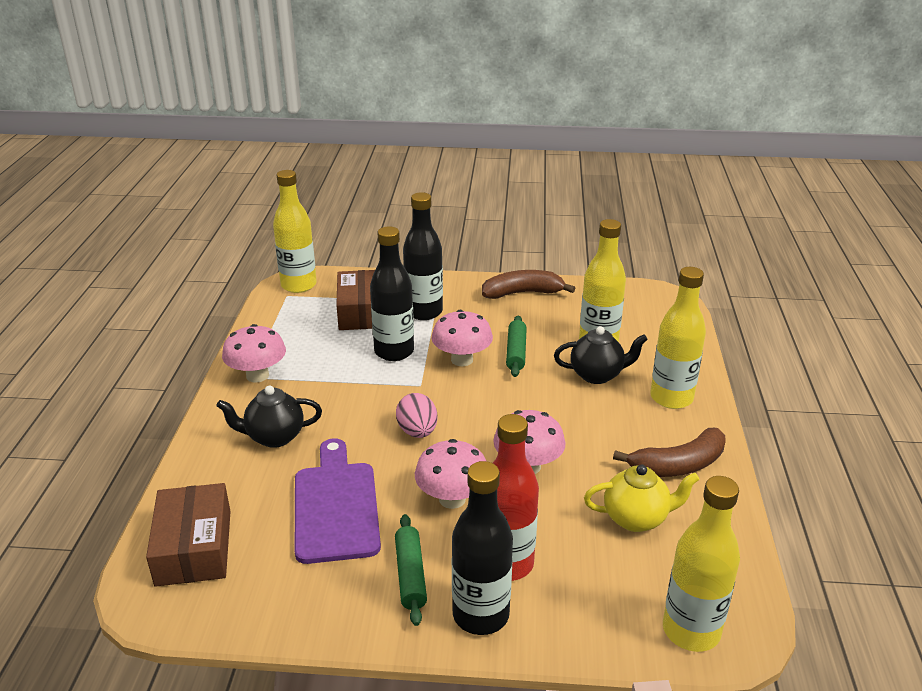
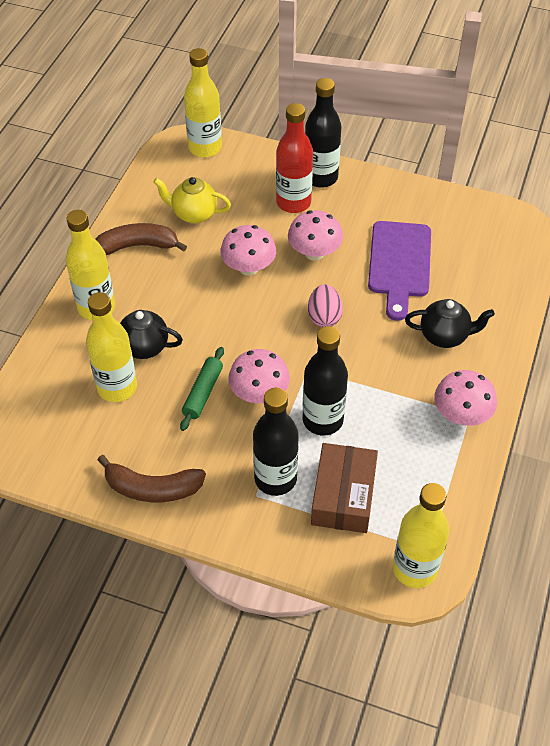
camera: 165 degrees left, 20 degrees up
brown box [146,483,231,587] -> none
green rolling pin [395,514,427,626] -> none

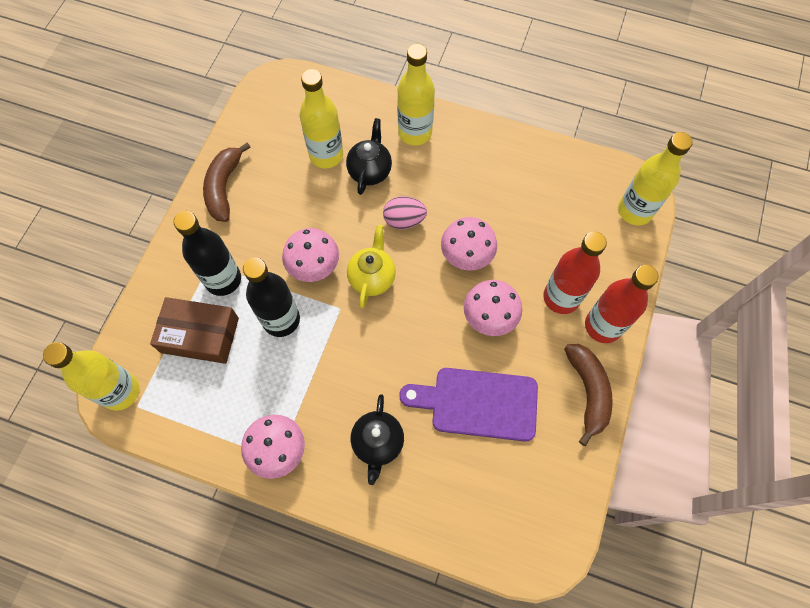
camera: 90 degrees right, 15 degrees up
brown banana [95,223,187,255] -> brown banana moved to [564,344,613,446]
yellow teapot [153,177,231,224] -> yellow teapot moved to [347,225,396,308]
green rolling pin [180,347,224,431] -> none
black bottle [305,78,342,188] -> red bottle [585,265,658,343]
pink egg [308,284,343,328] -> pink egg moved to [383,196,427,229]

